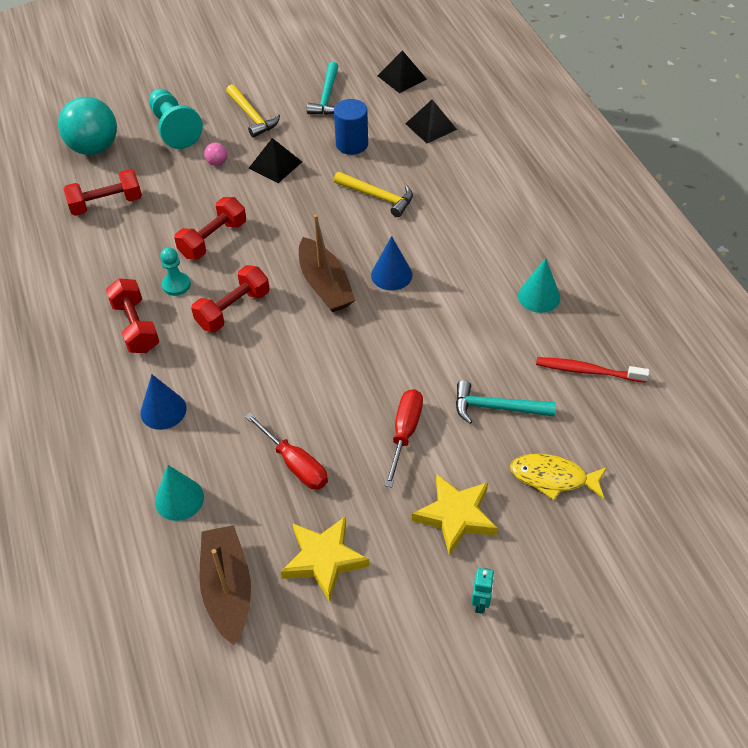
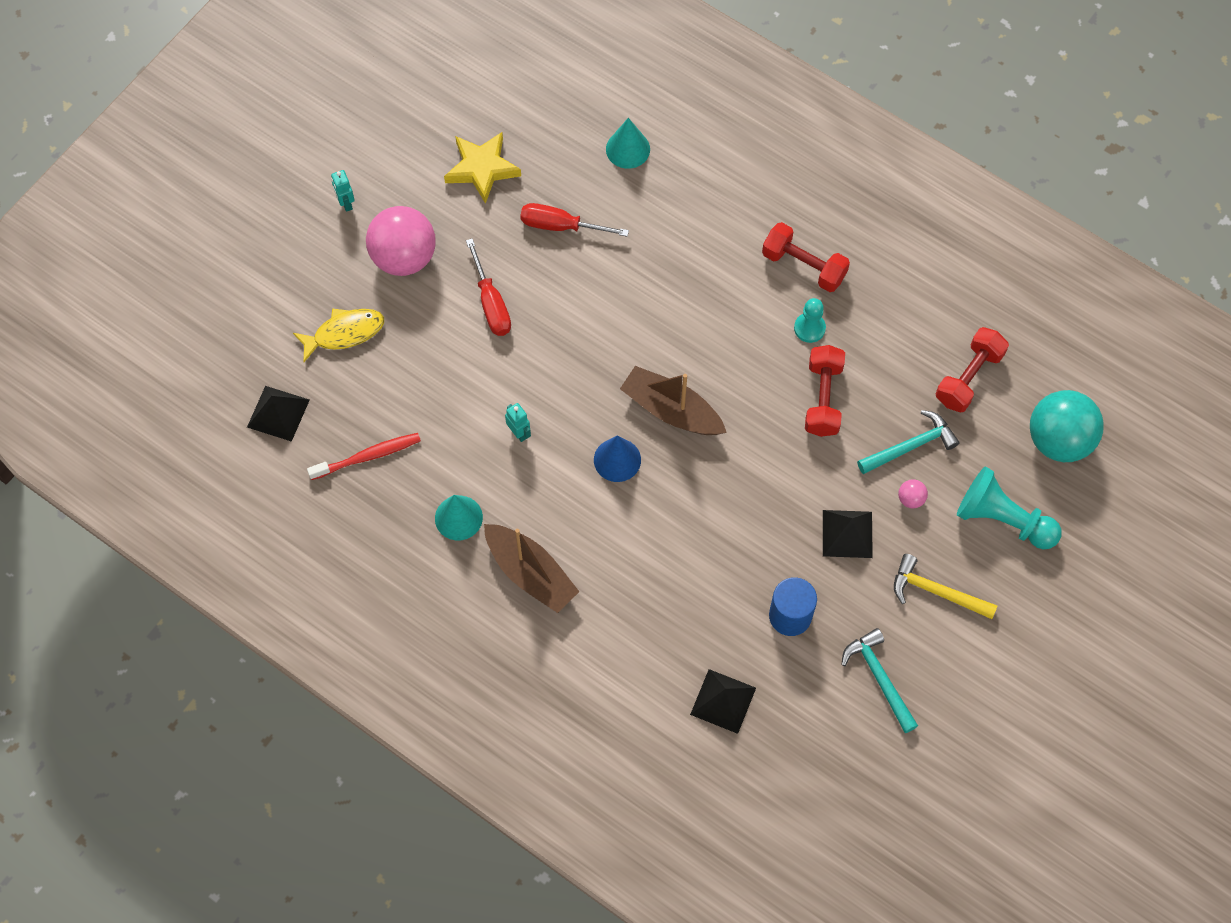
camera: 145 degrees right, 15 degrees up
blue cone [140,374,186,430] -> none
red dumbbell [191,265,270,332] -> none
brown boat [199,525,251,645] -> brown boat moved to [484,524,579,613]
yellow hammer [334,172,413,217] -> none
black pyramid [378,50,427,93] -> black pyramid moved to [247,386,310,442]
yellow star [412,474,498,556] -> pink ball [366,206,436,276]
turquoise hammer [456,380,556,424] -> turquoise hammer moved to [857,410,960,474]
none -> turquoise robot [505,403,531,442]

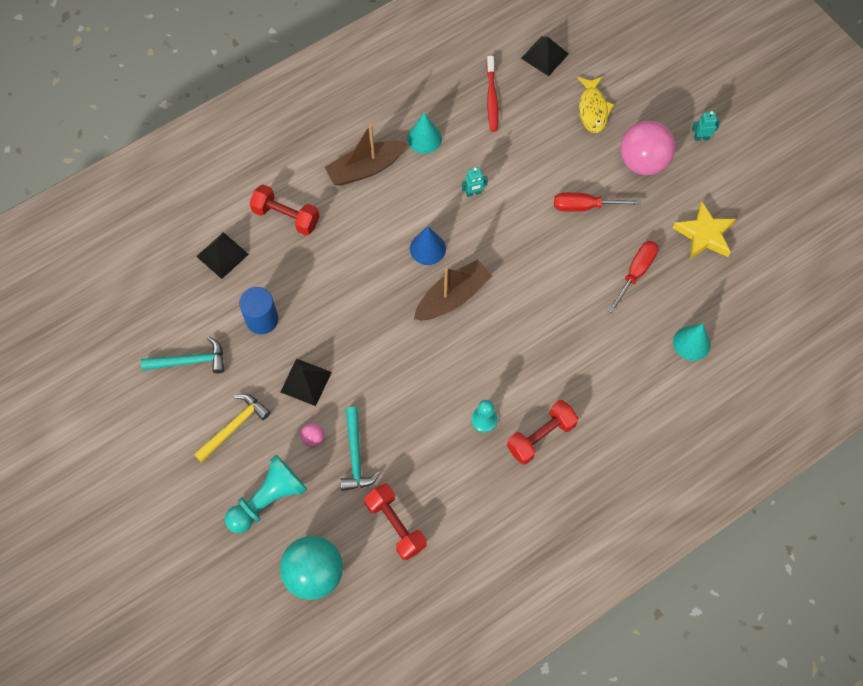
camera: 110 degrees right, 0 degrees up
red dumbbell [805,345,845,437] -> red dumbbell moved to [250,184,319,235]

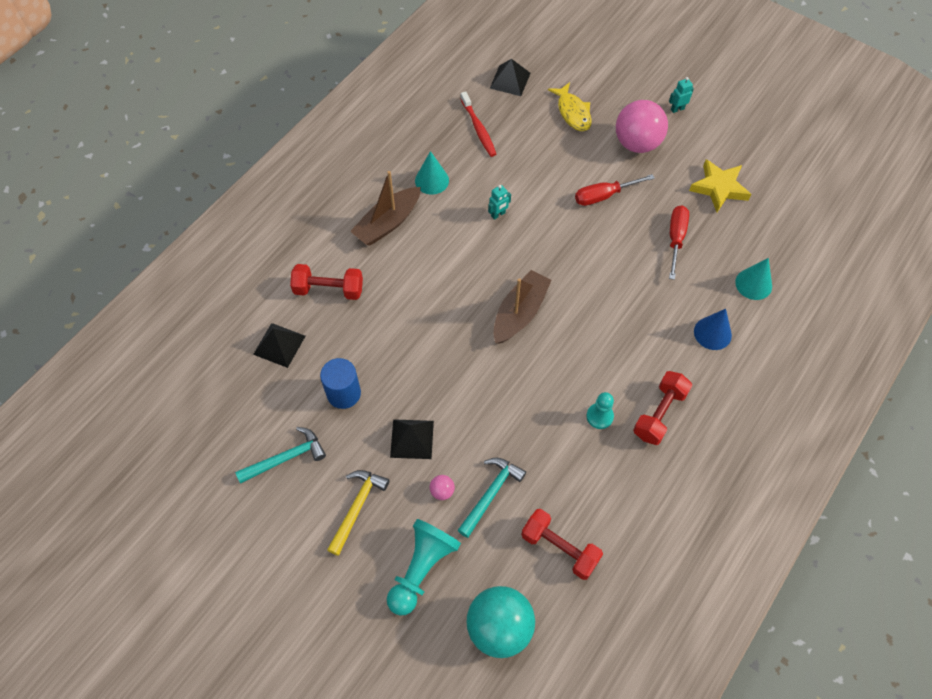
camera: 20 degrees left, 5 degrees down
turquoise hammer [340,407,380,491] -> turquoise hammer turned 120 degrees counterclockwise [458,458,526,538]
blue cone [410,226,446,265] -> blue cone moved to [694,309,732,350]

